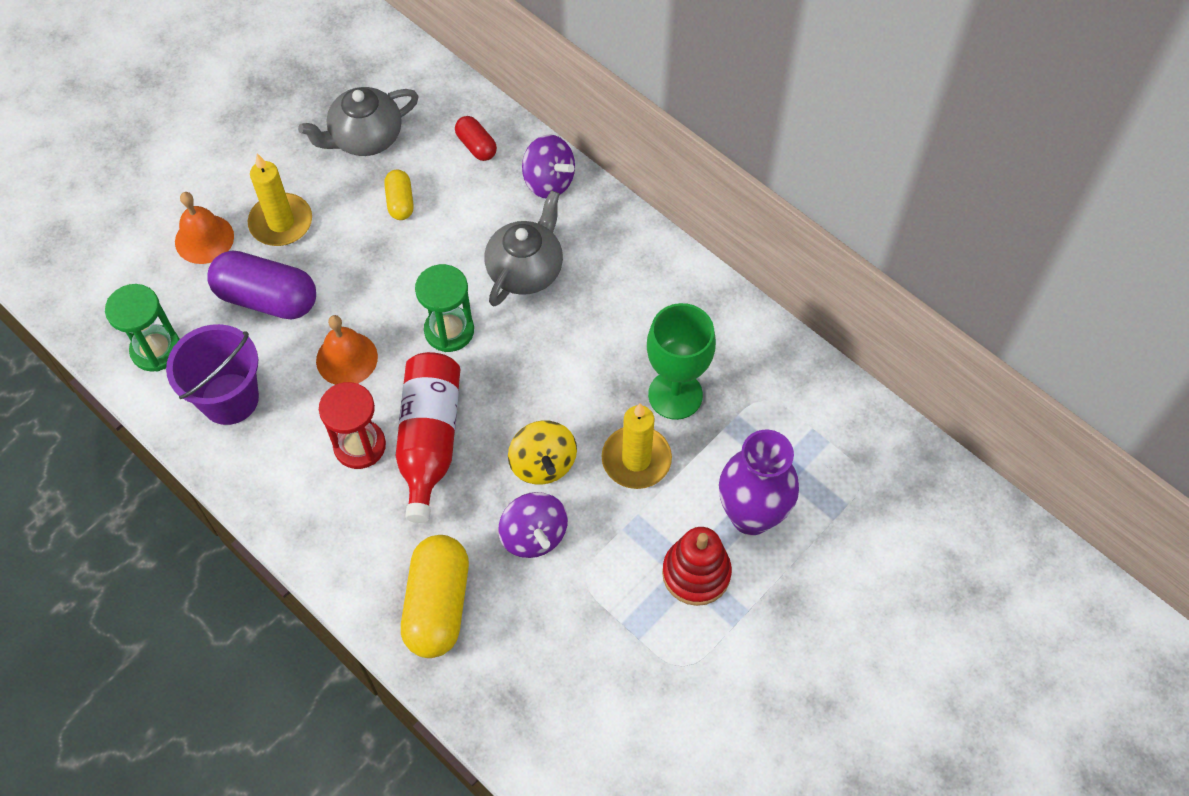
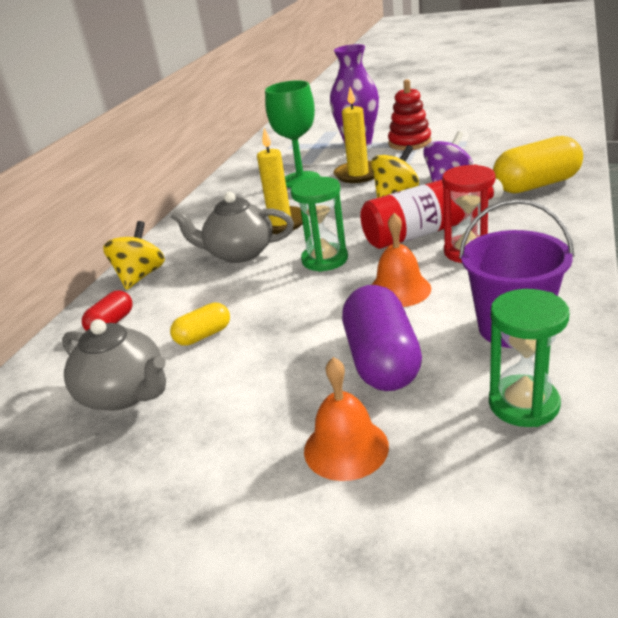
camera: 110 degrees left, 30 degrees down
yellow candle [248,153,312,246] -> yellow candle moved to [257,128,303,234]
purple spinning top [522,134,575,198] -> yellow spinning top [103,221,165,290]

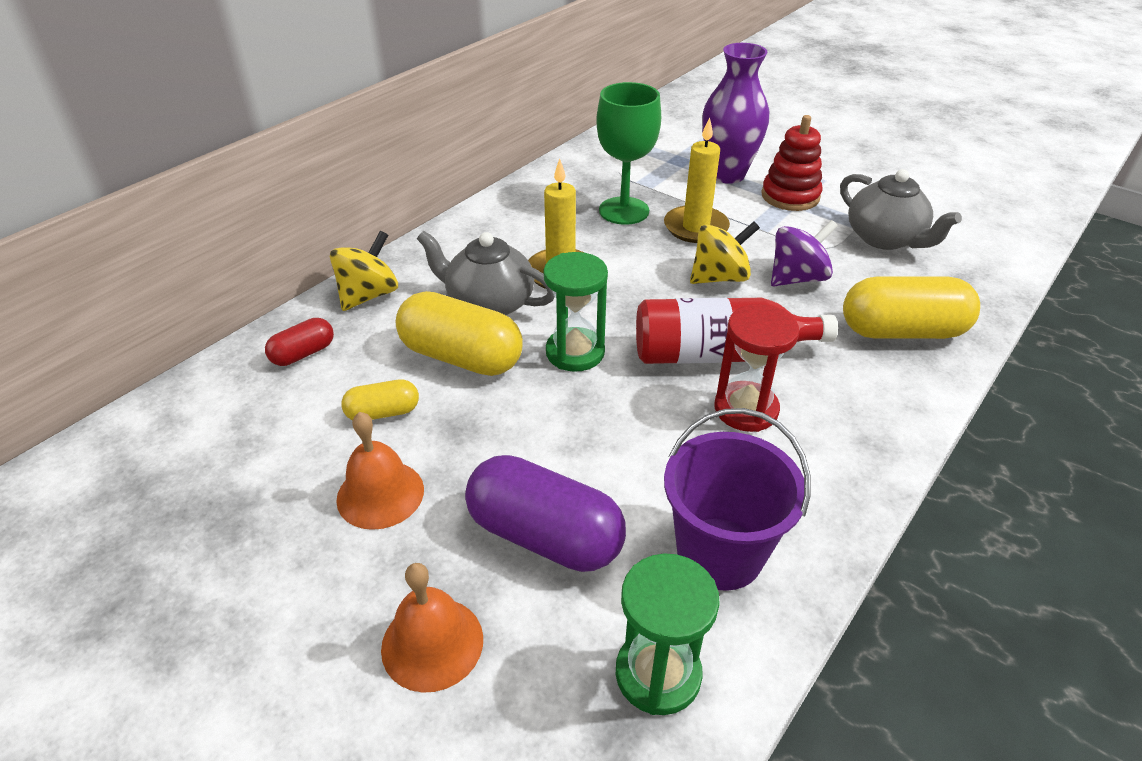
camera: 15 degrees right, 10 degrees up
grey teapot [62,319,166,411] -> grey teapot moved to [840,169,962,250]
purple capsule [342,285,422,391] -> purple capsule turned 75 degrees counterclockwise [465,455,626,572]
orange bell [371,213,431,307] -> orange bell moved to [336,412,424,530]
none -> yellow capsule [395,291,523,376]

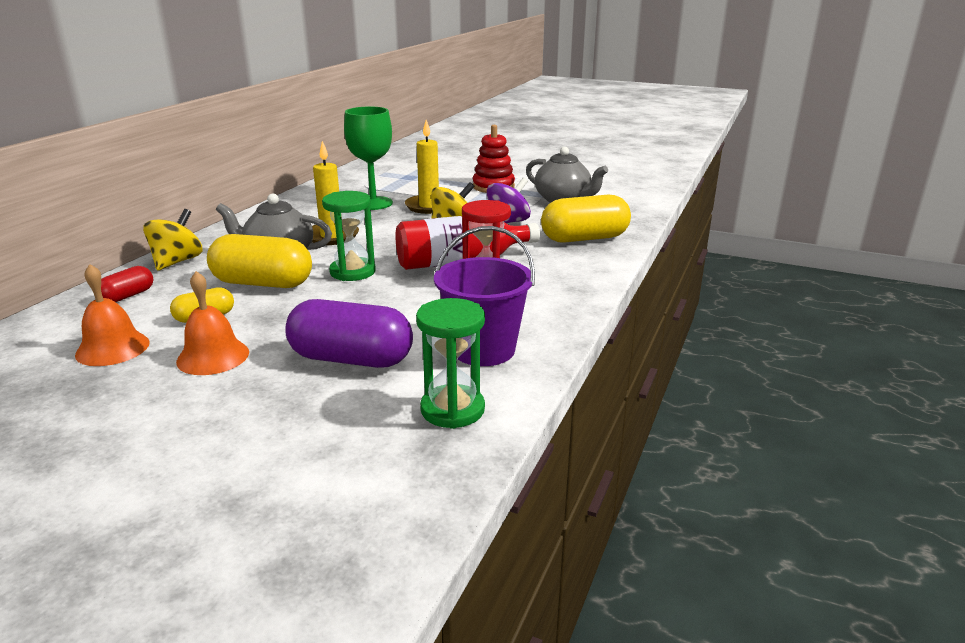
camera: 15 degrees left, 15 degrees down
orange bell [381,563,483,693] -> orange bell moved to [75,264,150,366]
purple vase [702,43,769,184] -> none

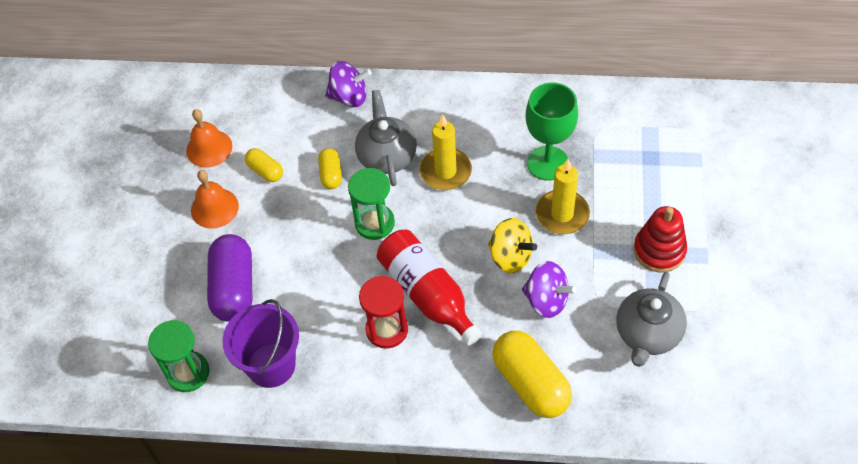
camera: 75 degrees right, 30 degrees up
red capsule [101,266,153,302] -> none
yellow spinning top [143,209,202,271] -> purple spinning top [325,61,372,107]
yellow capsule [207,234,312,288] -> yellow capsule [318,148,342,189], size x0.52

